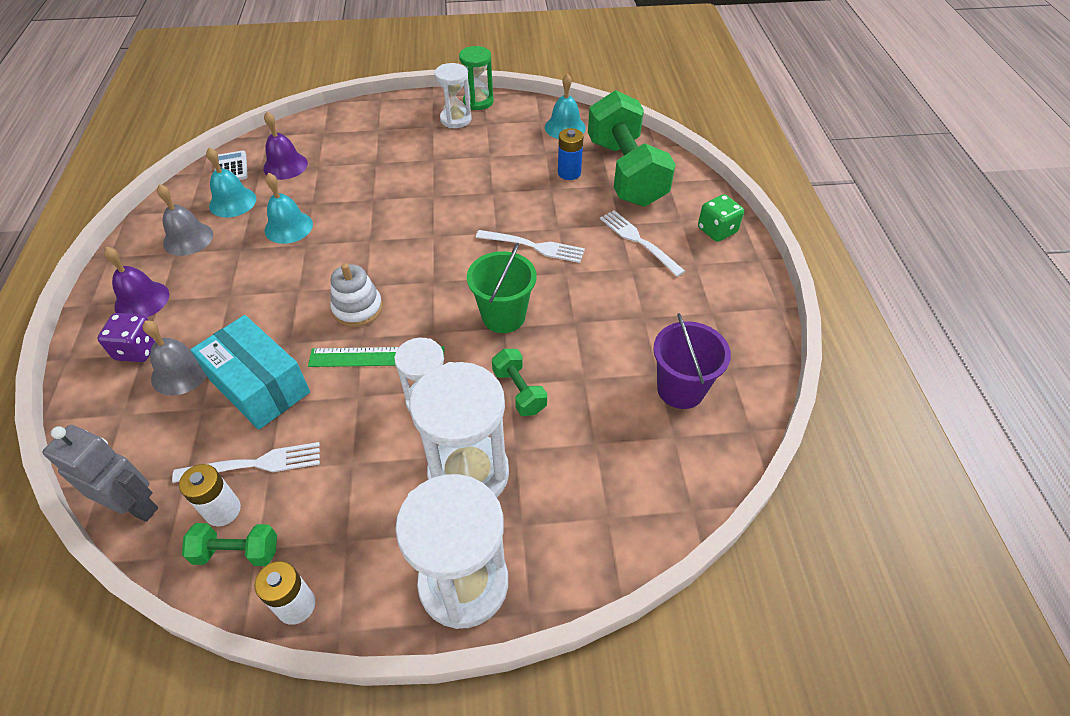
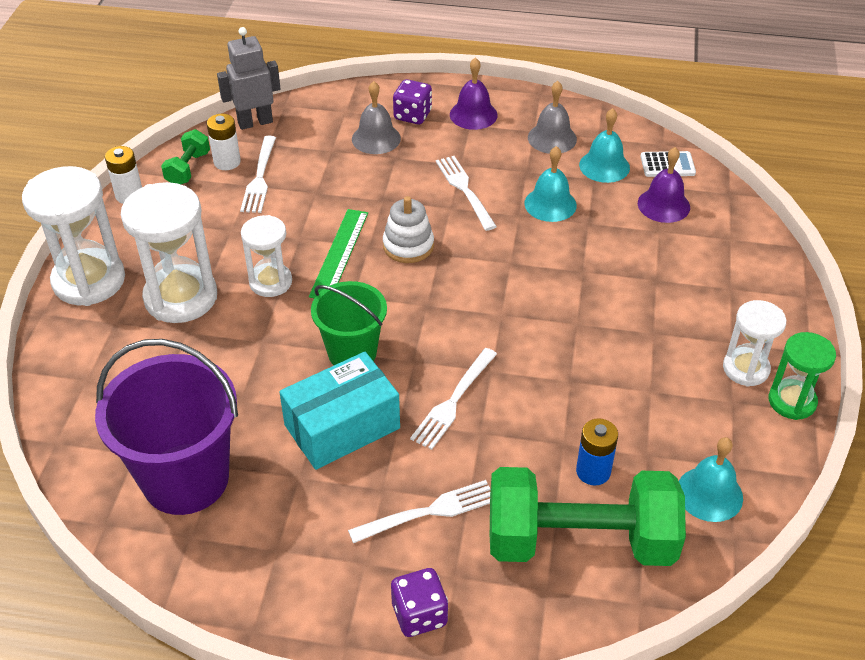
camera: 105 degrees right, 5 degrees down
grey robot [42,425,158,522] -> grey robot turned 150 degrees counterclockwise [217,27,281,130]
turquoise box [191,315,310,430] -> turquoise box moved to [279,352,400,470]
green dumbbell [492,349,547,416] -> none
purple bucket [653,313,731,409] -> purple bucket [95,339,238,515], size x1.61
green dice [698,194,744,242] -> purple dice [391,568,448,637]
none -> white fork [436,156,497,231]

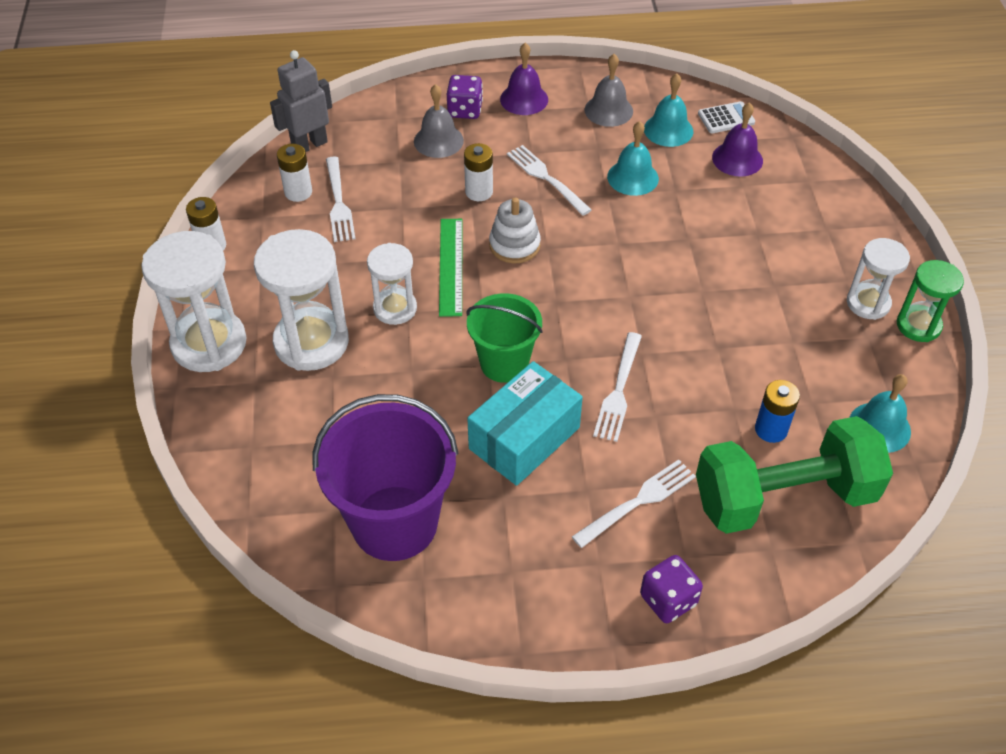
camera: 15 degrees left, 5 degrees up
green dumbbell [161,129,210,184] -> none
none -> white battery [464,143,493,201]

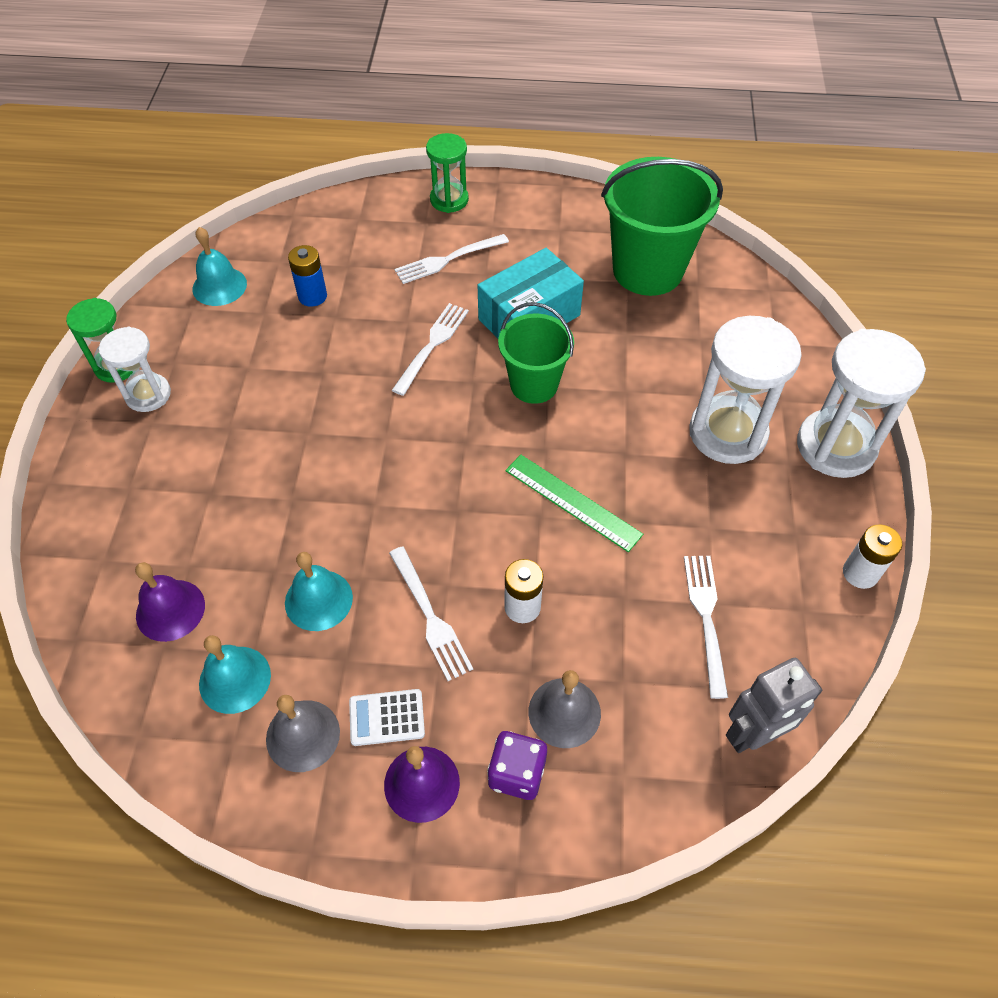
camera: 170 degrees left, 5 degrees up
white battery [277,144,312,202] -> none
purple bucket [312,394,459,561] -> green bucket [601,157,723,296]
white hourglass [367,243,417,325] -> none
green ruler [439,219,462,317] -> green ruler turned 60 degrees counterclockwise [505,455,643,552]
white stacking toy [489,197,541,263] -> none
purple dice [640,555,703,623] -> green hourglass [426,133,469,213]
green dumbbell [696,416,893,534] -> none
white calculator [698,101,755,133] -> white calculator moved to [349,689,425,746]

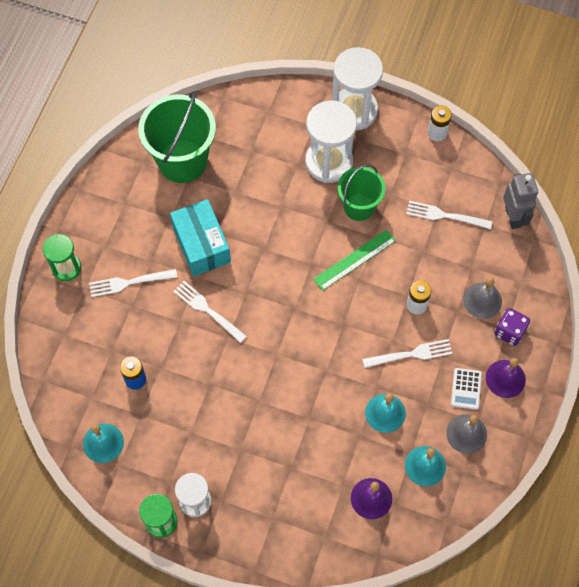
camera: 75 degrees left, 10 degrees up
white fork [394,234,509,284] -> white fork turned 90 degrees clockwise [89,269,177,297]
green bucket [498,302,574,404] -> green bucket moved to [338,164,386,221]

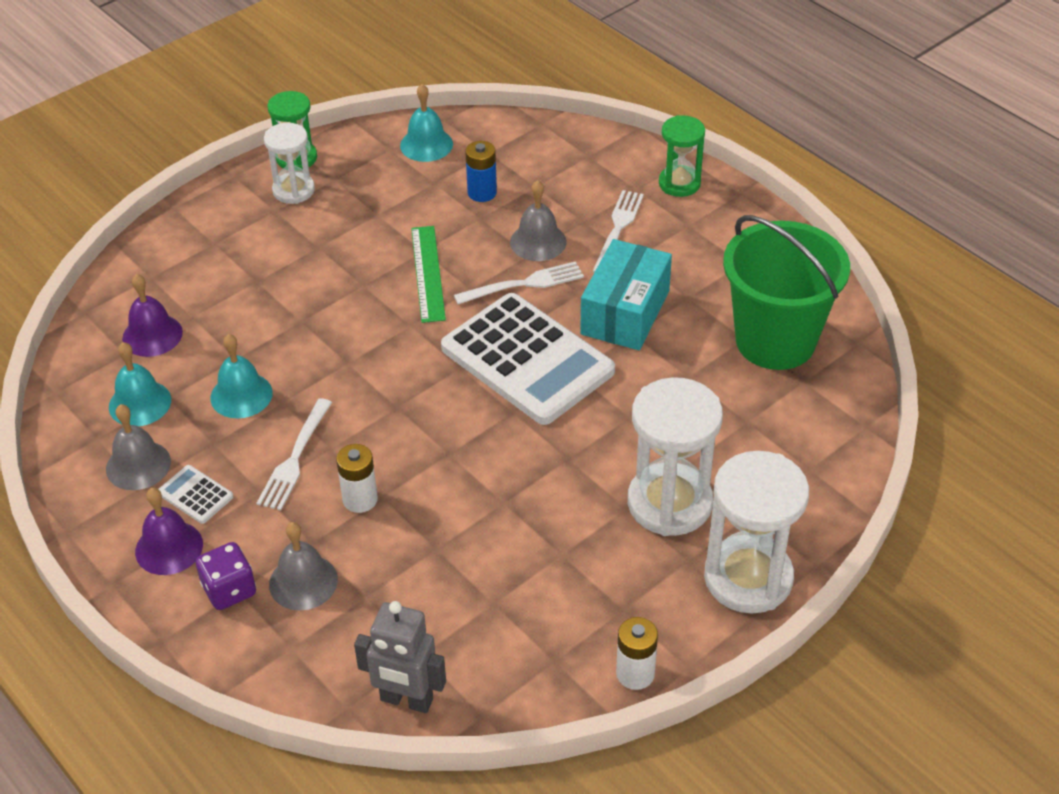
camera: 120 degrees right, 20 degrees down
turquoise box [170,199,231,276] -> turquoise box turned 75 degrees counterclockwise [580,239,672,350]
green ruler [313,230,396,291] -> green ruler moved to [411,226,446,323]
green bucket [338,164,386,221] -> none
white fork [406,201,493,229] -> none
none -> white calculator [441,293,615,425]
none -> grey bell [510,180,567,261]

